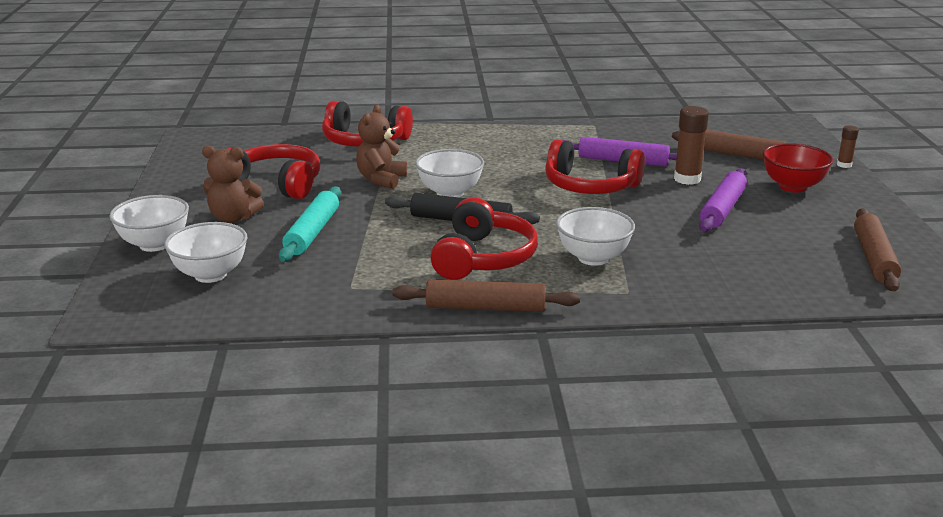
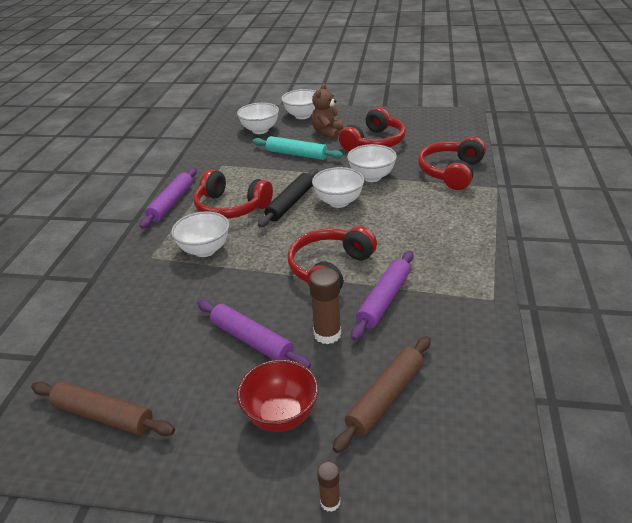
camera: 105 degrees right, 10 degrees up
brown teddy bear [356,105,407,189] -> white bowl [347,144,397,182]
brown rolling pin [392,279,580,312] -> purple rolling pin [140,168,197,229]

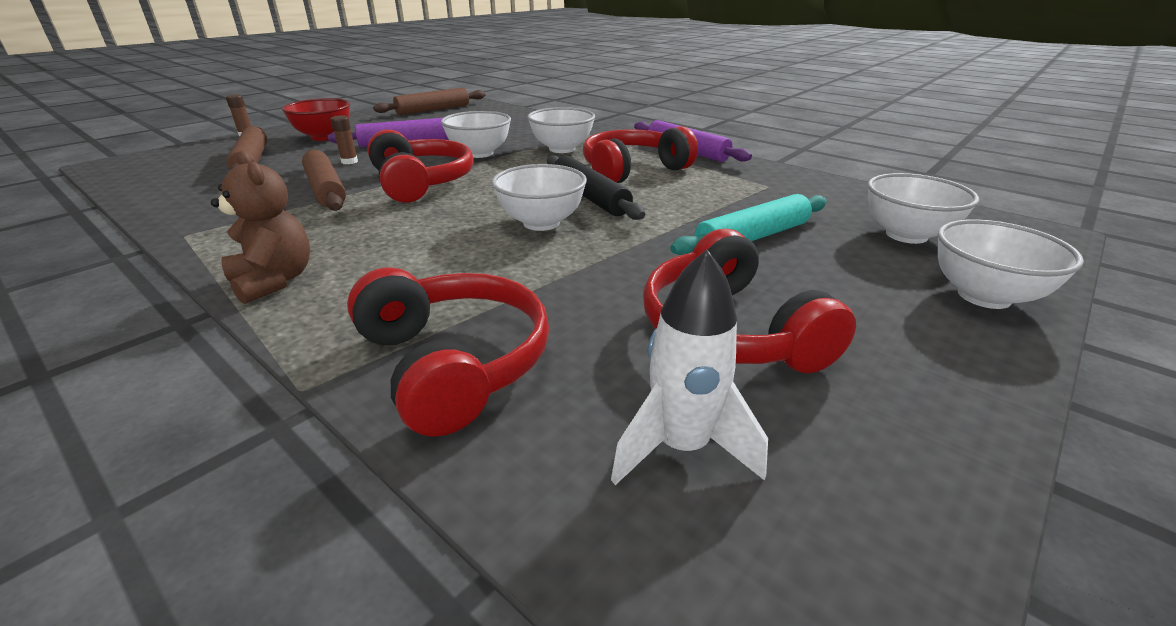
camera: 120 degrees right, 5 degrees down
brown glue stick [309,268,341,344] -> brown glue stick [330,115,358,164], size x0.56
brown teddy bear [311,83,343,139] -> brown teddy bear moved to [211,150,310,304]
white bowl [347,144,397,182] -> white bowl moved to [441,111,511,158]
purple rolling pin [351,251,413,341] -> brown rolling pin [302,150,346,211]
none -> white rocket [611,249,768,485]

